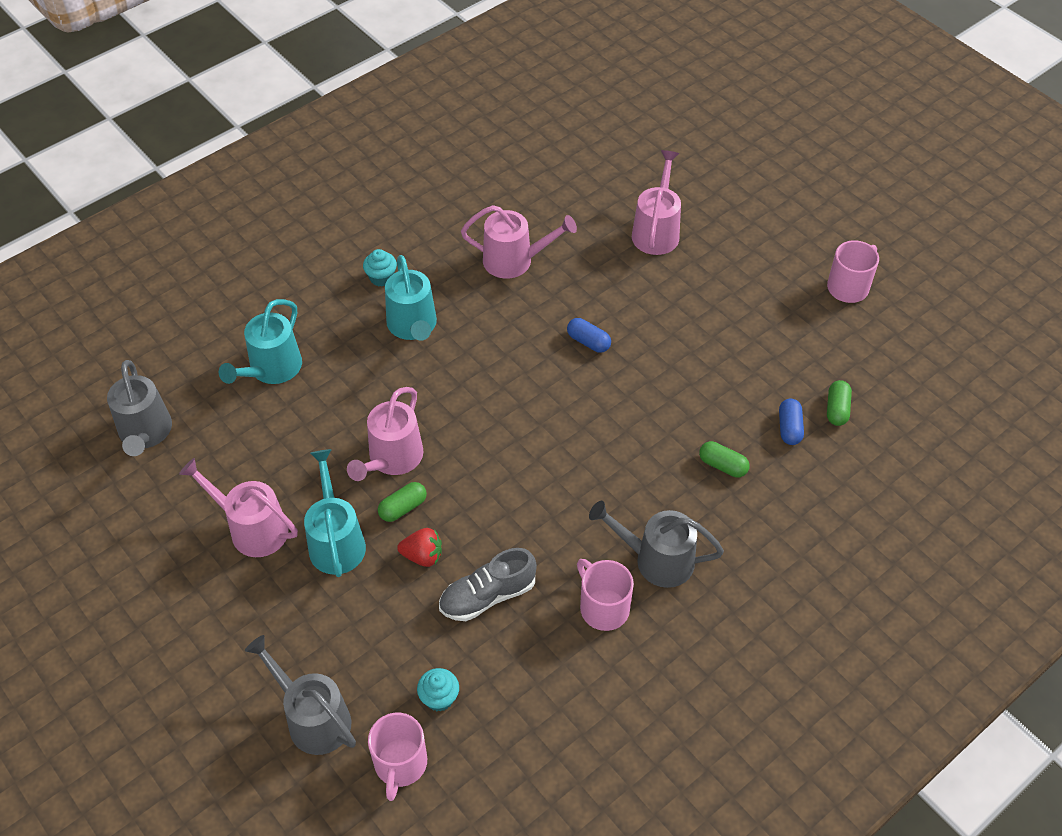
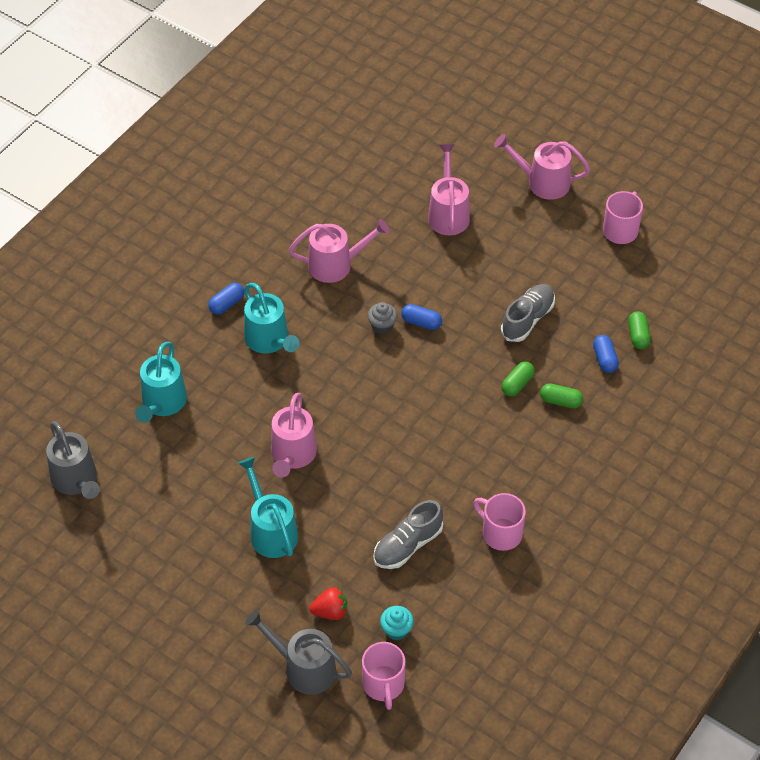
camera: 15 degrees left, 0 degrees up
pink watering can [179,458,298,557] -> pink watering can moved to [494,134,590,200]
turquoise cupcake [363,249,397,287] -> blue capsule [208,283,244,314]
green capsule [378,482,427,522] -> green capsule moved to [502,361,535,396]
red strawberry [397,528,442,567] -> red strawberry moved to [309,587,347,620]
grey watering can [589,501,724,588] -> none
none -> grey cupcake [367,302,397,334]
none -> grey shoe [501,284,555,342]

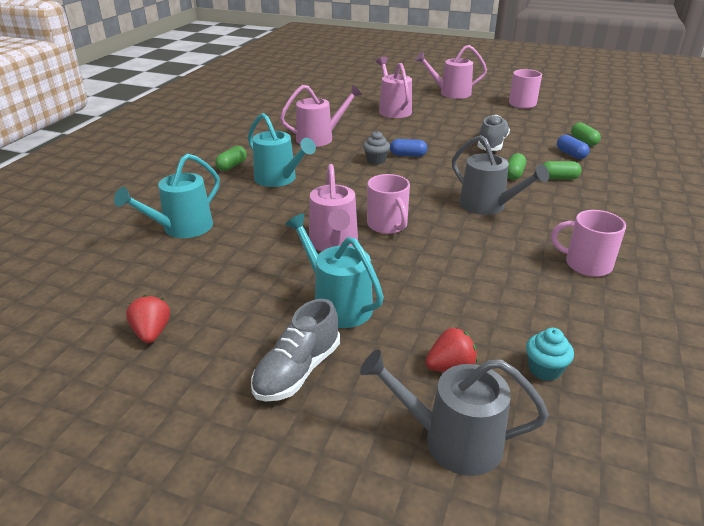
camera: 15 degrees left, 20 degrees down
grey watering can [46,421,100,499] -> grey watering can moved to [452,135,549,215]
turquoise watering can [135,342,187,423] -> turquoise watering can turned 45 degrees clockwise [114,153,220,238]
blue capsule [208,283,244,314] -> green capsule [215,146,247,171]
pink mug [362,642,405,710] -> pink mug moved to [367,174,410,234]
grey shoe [373,500,443,569] -> grey shoe moved to [251,299,340,401]
none -> red strawberry [126,295,170,343]

